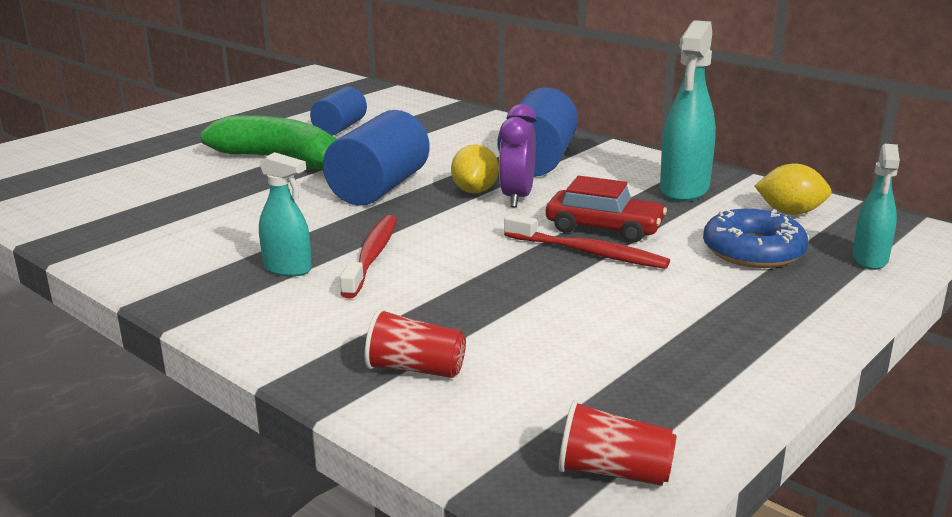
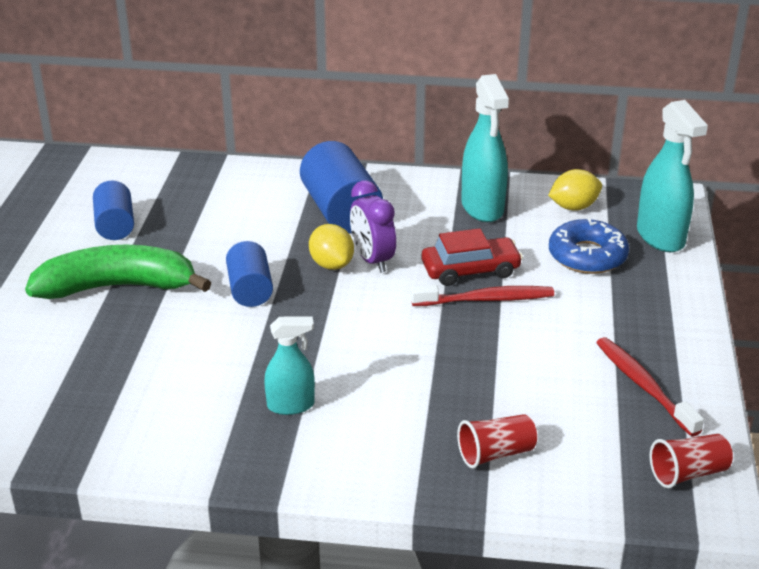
camera: 35 degrees left, 10 degrees up
blue cylinder [323,110,430,206] -> blue cylinder [226,241,273,307], size x0.63
red toothbrush [340,215,397,299] -> red toothbrush moved to [596,337,704,437]
turquoise spray bottle [852,144,900,270] -> turquoise spray bottle [637,100,708,252], size x1.64

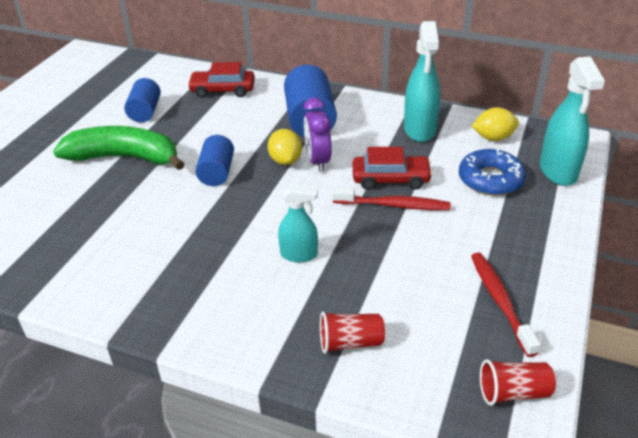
camera: 15 degrees right, 5 degrees up
turquoise spray bottle [264,316,315,415] -> turquoise spray bottle moved to [278,185,318,262]
none -> red car [187,62,255,98]

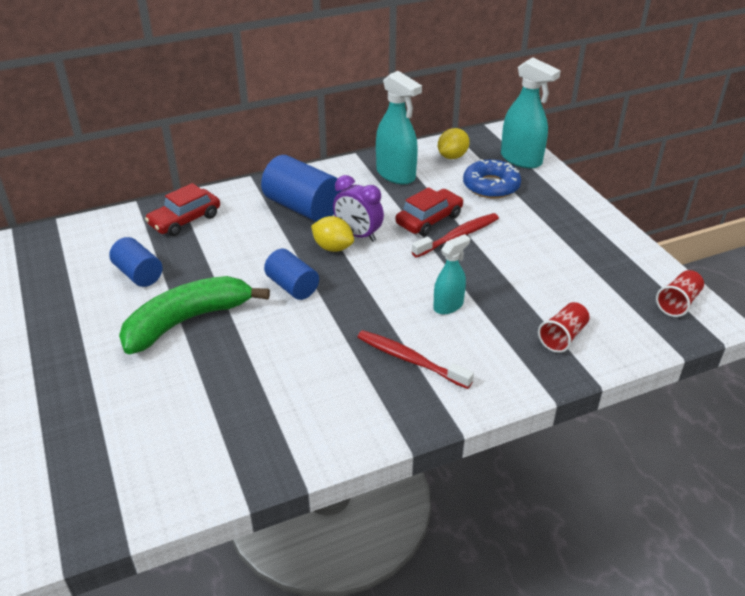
camera: 45 degrees left, 0 degrees up
red toothbrush [471,253,541,357] -> red toothbrush moved to [357,330,474,389]

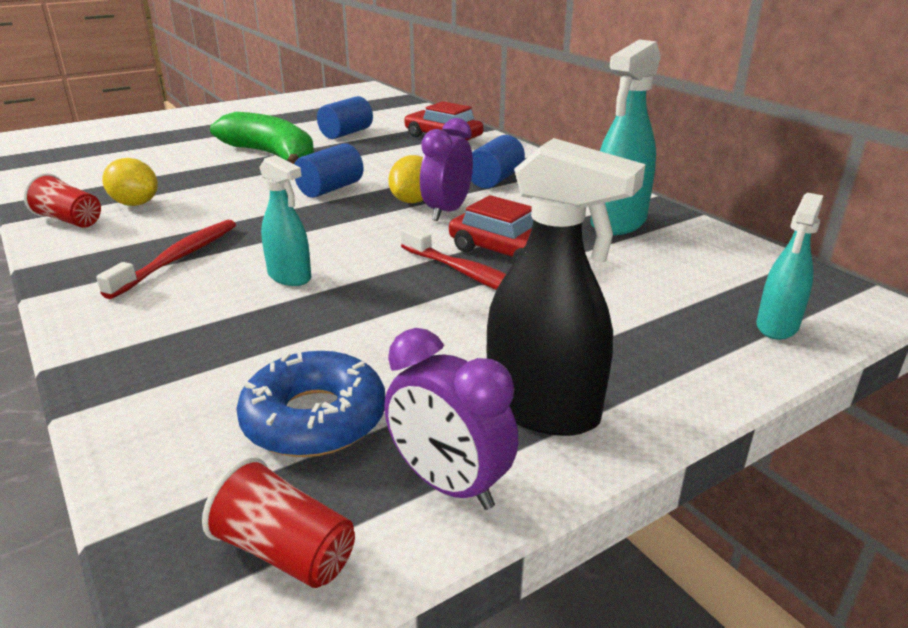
camera: 80 degrees right, 10 degrees down
blue cylinder [261,155,342,222] -> blue cylinder [471,135,525,188], size x0.63
yellow lemon [438,128,470,159] -> yellow lemon moved to [103,158,158,206]
blue donut [463,159,521,199] -> blue donut moved to [236,351,385,457]
turquoise spray bottle [501,57,561,169] -> turquoise spray bottle [756,193,823,340], size x0.61
red cup [538,302,589,353] -> red cup moved to [24,173,101,228]
none -> purple clock [384,328,519,510]
none -> black spray bottle [487,138,646,436]

